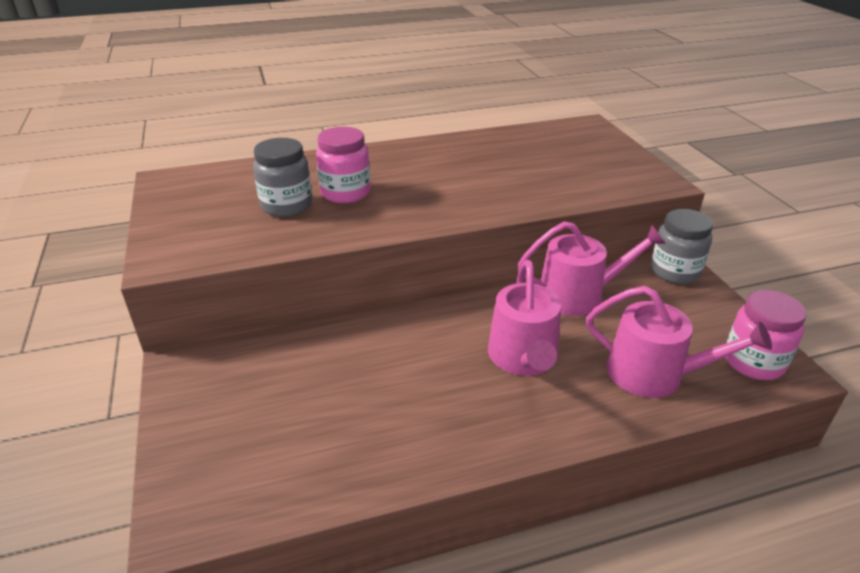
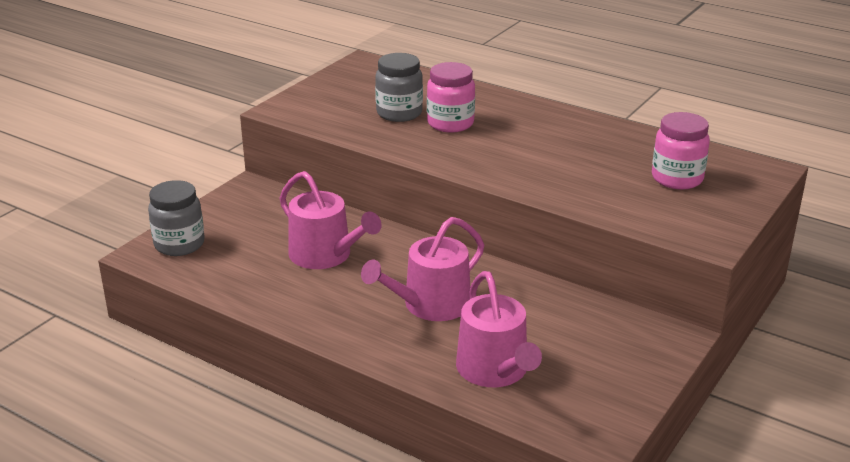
camera: 50 degrees right, 5 degrees down
pink watering can [517,222,666,316] -> pink watering can moved to [280,171,382,269]
grey jar [651,209,713,284] -> grey jar moved to [148,180,205,256]
pink jar [725,290,807,380] -> pink jar moved to [652,112,710,189]

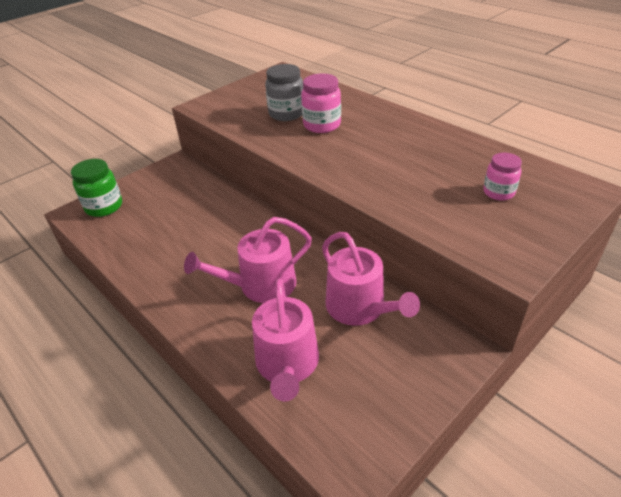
camera: 15 degrees right, 10 degrees up
grey jar [148,180,205,256] -> green jar [71,159,122,217]
pink watering can [280,171,382,269] -> pink watering can moved to [322,232,420,326]
pink jar [652,112,710,189] -> pink jar [483,153,522,200], size x0.66

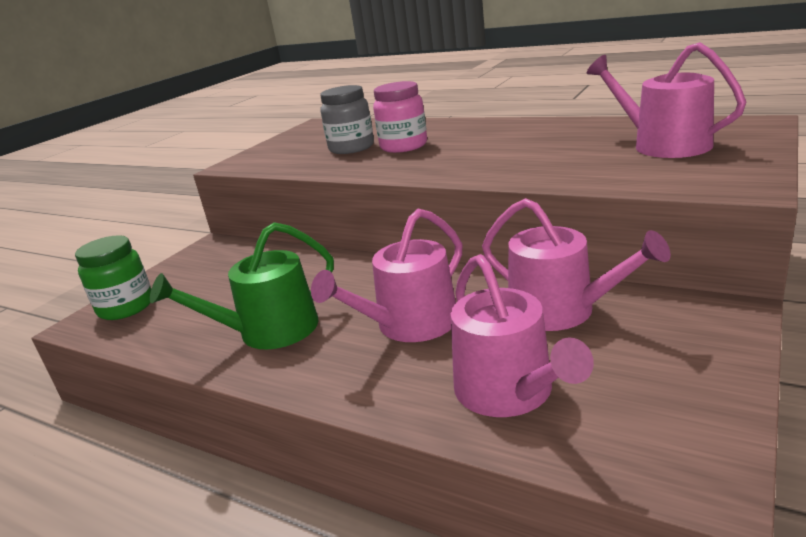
camera: 15 degrees left, 15 degrees down
pink jar [483,153,522,200] -> pink watering can [587,42,746,158]
none -> green watering can [150,222,334,350]

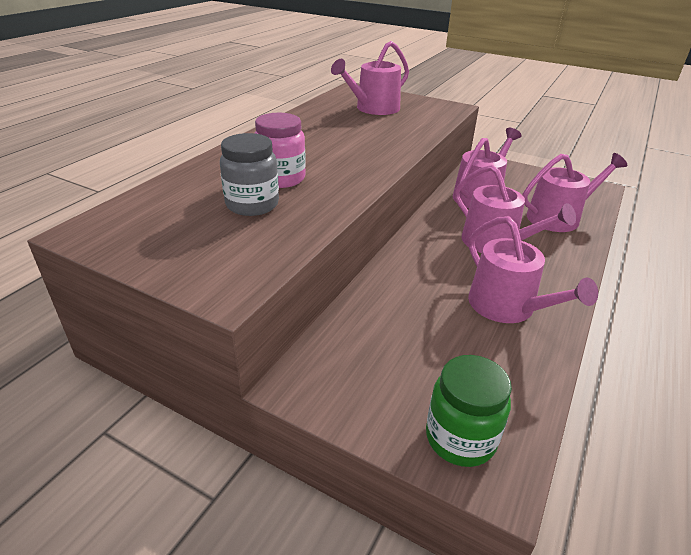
camera: 95 degrees left, 10 degrees up
green watering can [150,222,334,350] -> pink watering can [468,216,598,323]

